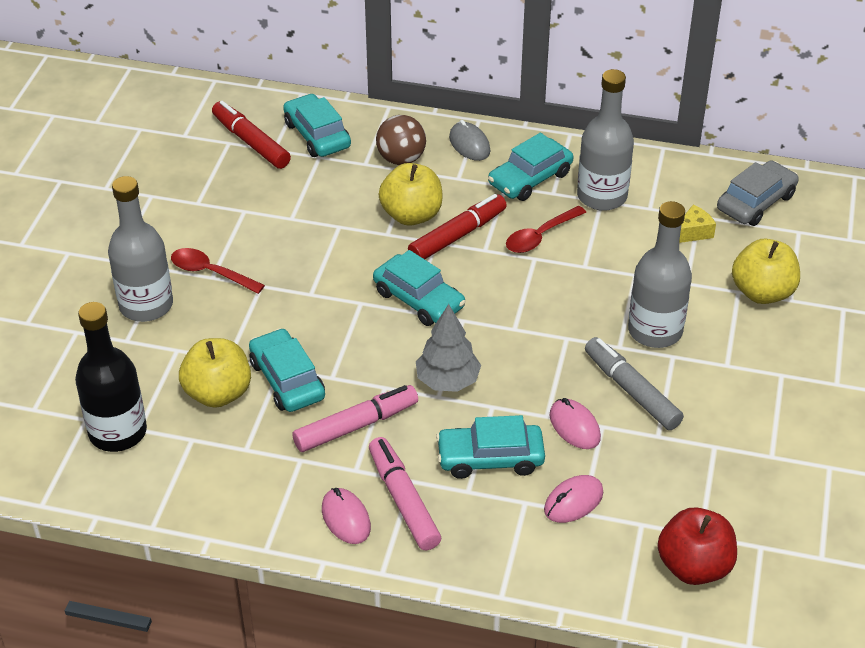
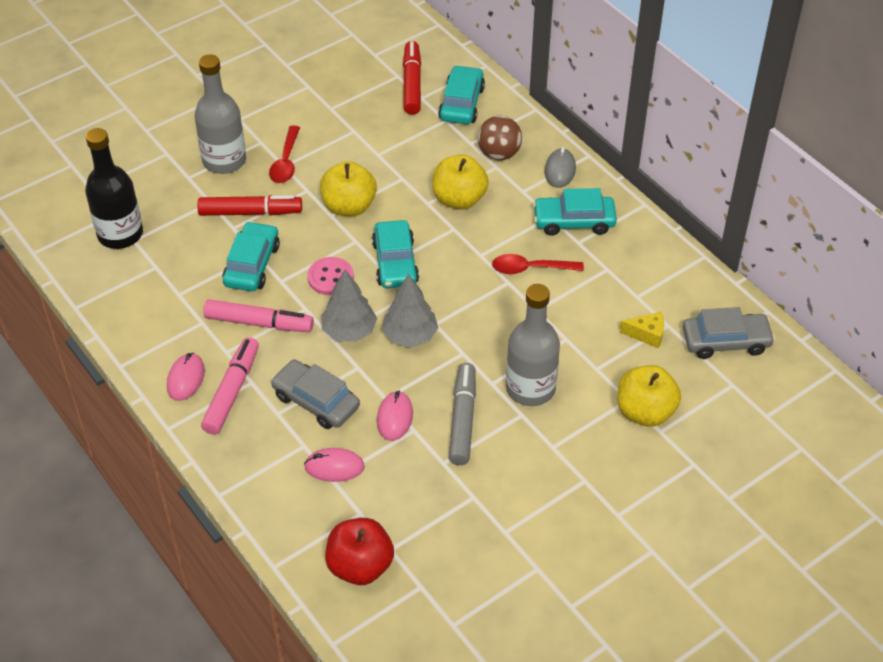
camera: 40 degrees right, 5 degrees up
red spoon [171,248,265,294] -> red spoon turned 150 degrees counterclockwise [269,126,300,183]
yellow apple [179,338,251,408] -> yellow apple moved to [320,161,377,216]
red marker [408,194,507,259] -> red marker moved to [197,195,302,216]
turquoise car [436,415,545,479] -> grey car [271,359,360,429]
grey bottle [577,69,634,211] -> none
none -> pink button [307,257,354,295]
none -> grey tree [382,274,438,347]

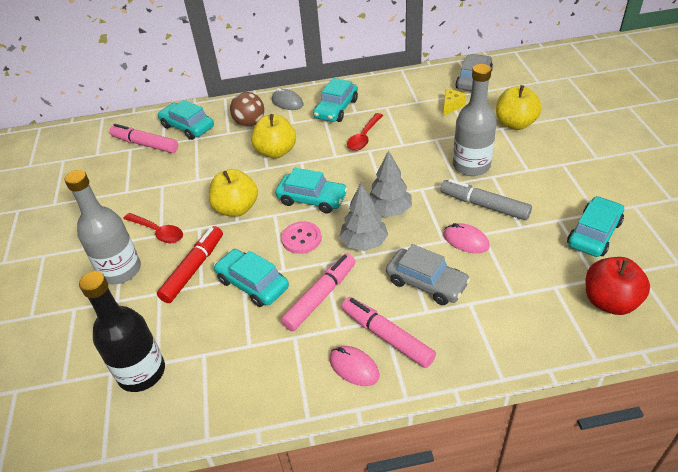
camera: 60 degrees left, 5 degrees down
grey car [271,359,360,429] -> grey car turned 120 degrees counterclockwise [386,244,470,305]
pink mouse [304,448,365,482] -> none
red marker [403,41,421,115] -> pink marker [109,124,178,153]
none -> turquoise car [567,196,624,257]

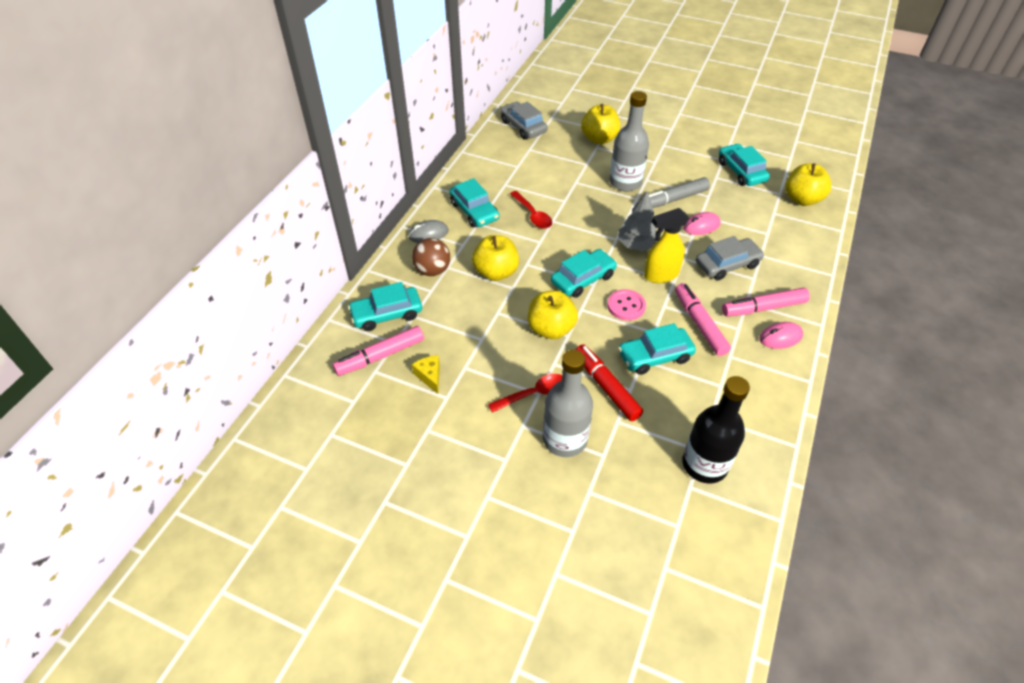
camera: 60 degrees left, 5 degrees up
grey tree [339,183,388,251] -> yellow spray bottle [644,208,689,283]
yellow cheese [443,89,466,116] -> yellow cheese moved to [412,355,440,394]
red apple [586,257,650,315] -> yellow apple [786,163,831,206]

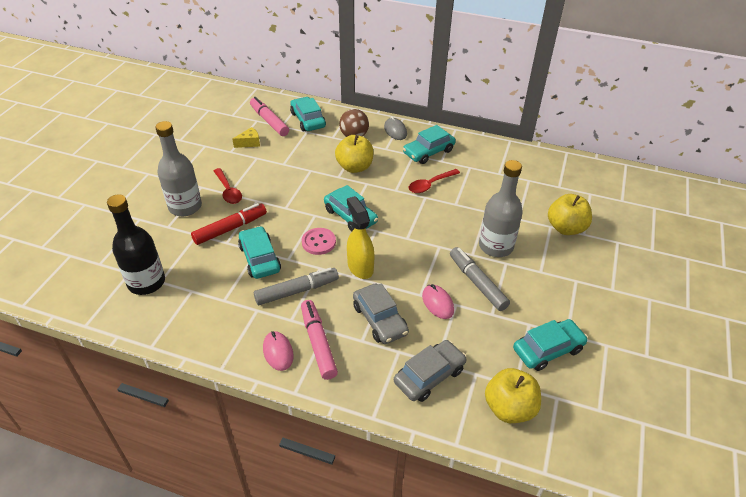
camera: 85 degrees right, 5 degrees down
grey car [500,102,548,139] -> grey car moved to [394,340,467,402]
yellow apple [528,291,578,339] -> none
grey tree [618,191,657,251] -> none
pink marker [675,283,731,356] -> grey marker [254,268,339,305]

